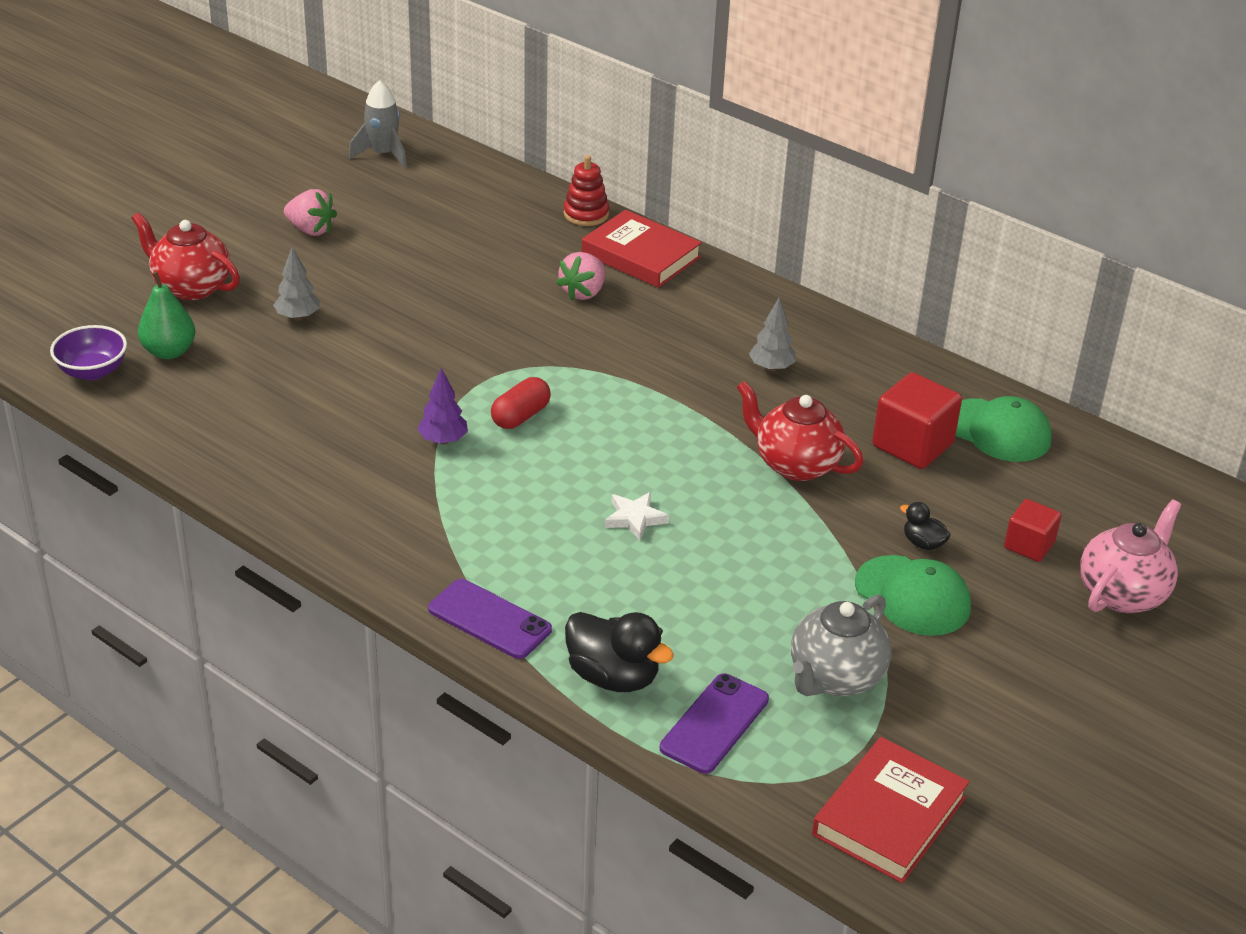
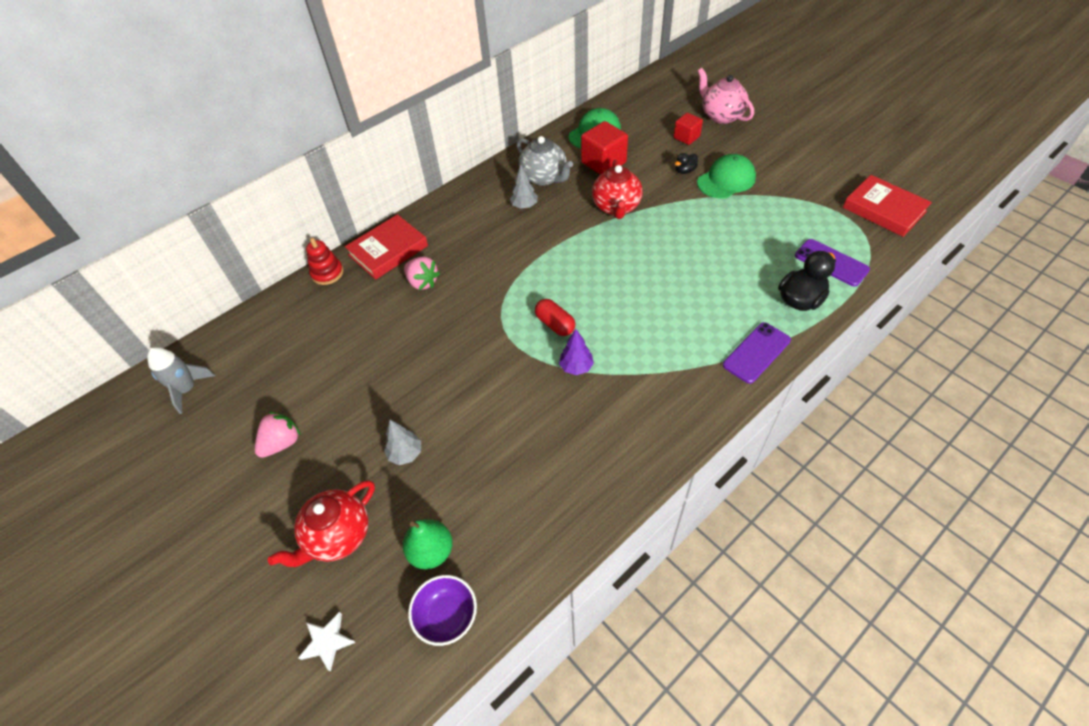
camera: 75 degrees left, 15 degrees up
white star [604,492,669,540] -> white star moved to [298,612,356,672]
red teapot [737,381,863,481] -> red teapot turned 45 degrees counterclockwise [592,160,643,219]
grey teapot [791,594,892,696] -> grey teapot moved to [516,136,573,186]

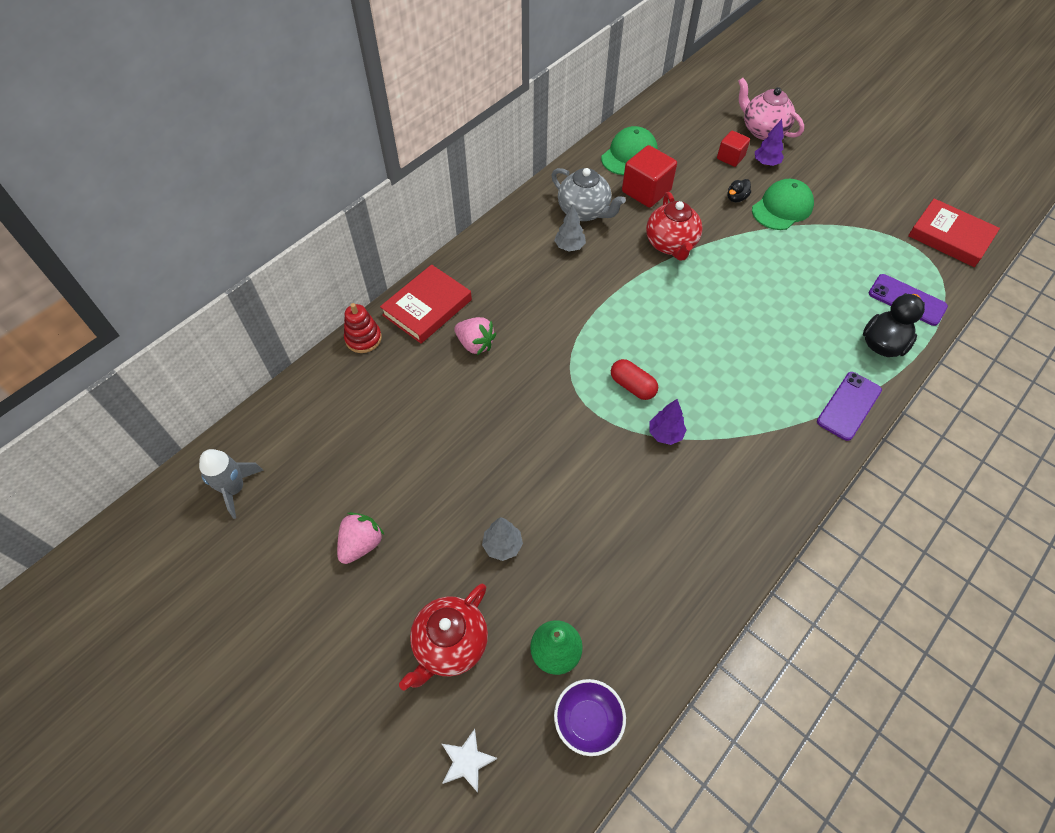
camera: 10 degrees left, 5 degrees up
none -> purple tree [755,119,784,166]

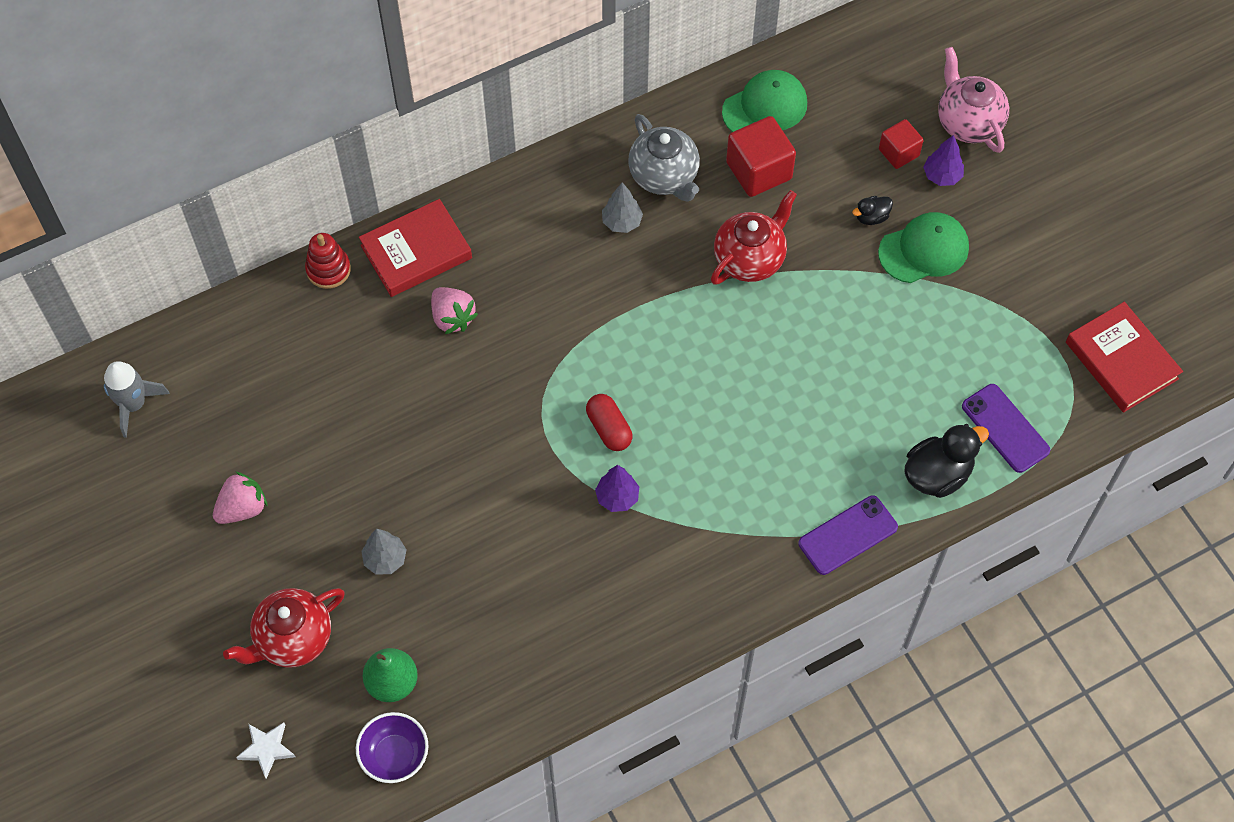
camera: 20 degrees right, 5 degrees up
red teapot [646,192,703,261] -> red teapot turned 150 degrees counterclockwise [711,190,797,285]

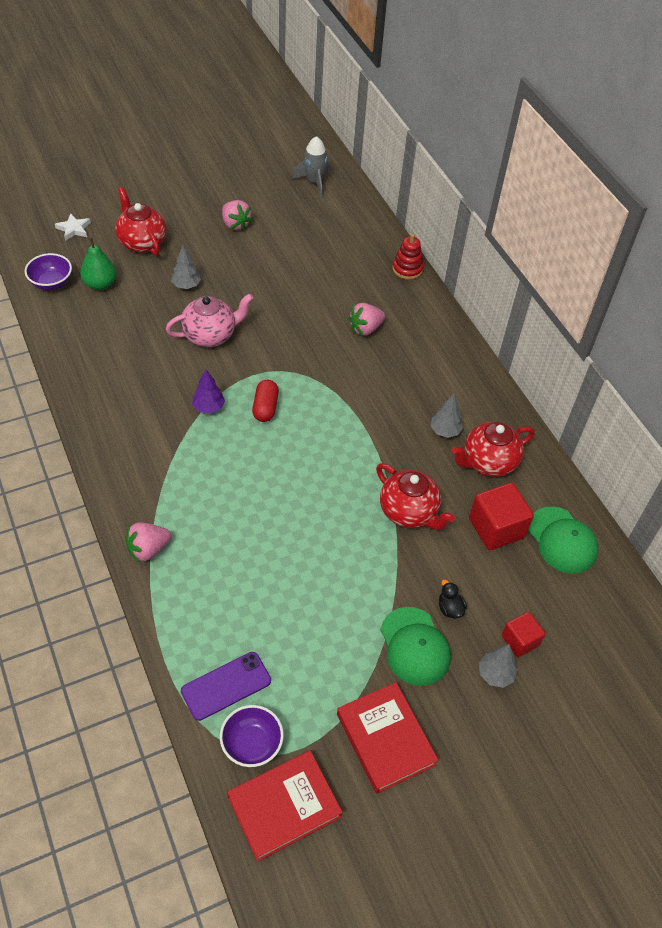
camera: 90 degrees right, 10 degrees down
red book [359,199,472,297] -> red book moved to [337,682,438,794]
red capsule [586,394,632,451] -> red capsule turned 60 degrees counterclockwise [252,380,279,422]
grey teapot [628,114,700,202] -> red teapot [452,422,535,477]
purple phone [798,496,898,575] -> pink strawberry [125,522,171,562]
black duck [905,424,989,498] -> none
purple tree [923,135,964,186] -> grey tree [479,644,518,688]
pink teapot [938,47,1009,153] -> pink teapot moved to [166,293,253,347]
none -> purple bowl [220,705,284,767]

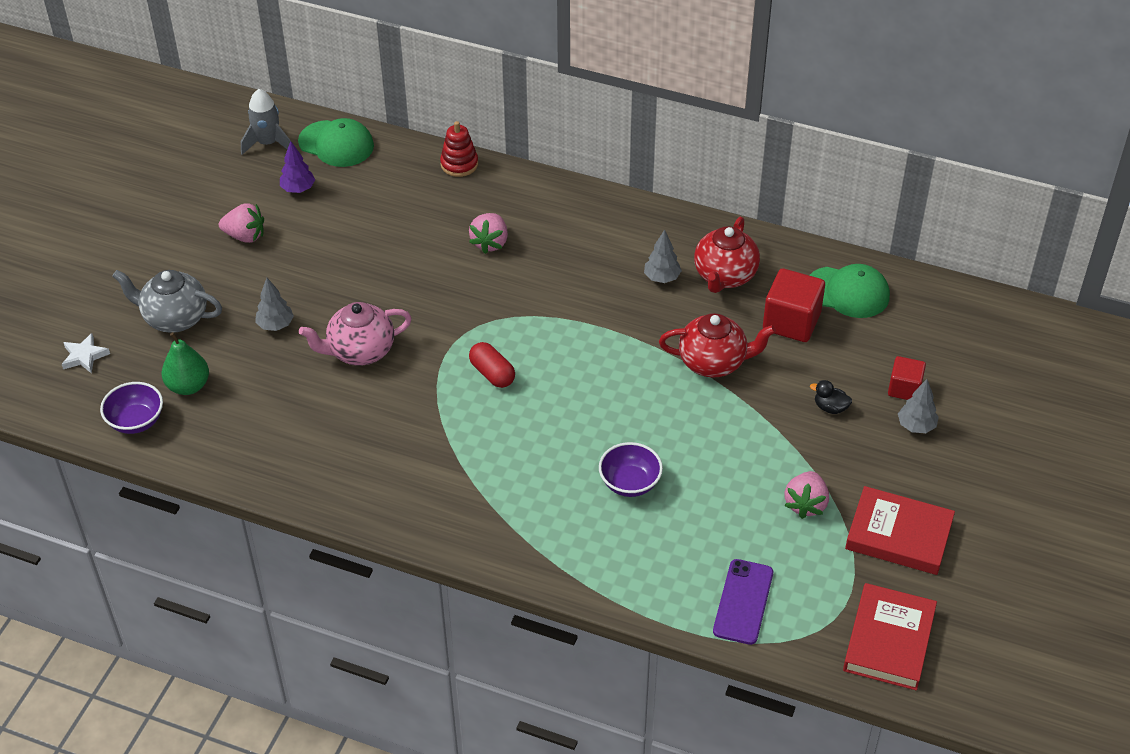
camera: 40 degrees left, 5 degrees down
red teapot [115,187,166,255] -> grey teapot [112,270,222,333]
pink strawberry [125,522,171,562] -> pink strawberry moved to [784,471,829,519]
pink teapot [166,293,253,347] -> pink teapot turned 135 degrees counterclockwise [299,302,412,366]
purple tree [192,369,225,414] -> purple tree moved to [280,141,315,193]
purple bowl [220,705,284,767] -> purple bowl moved to [599,442,663,497]
green cap [380,607,451,686] -> green cap moved to [298,118,374,167]

